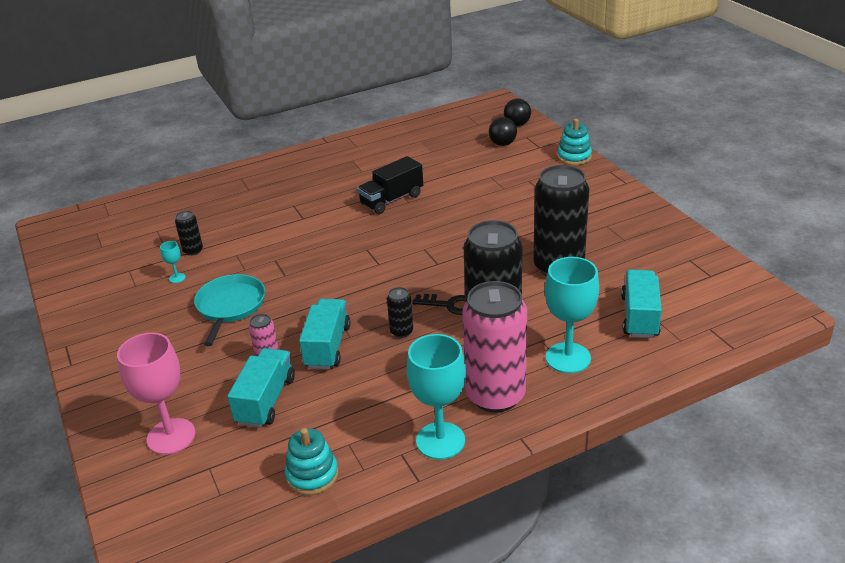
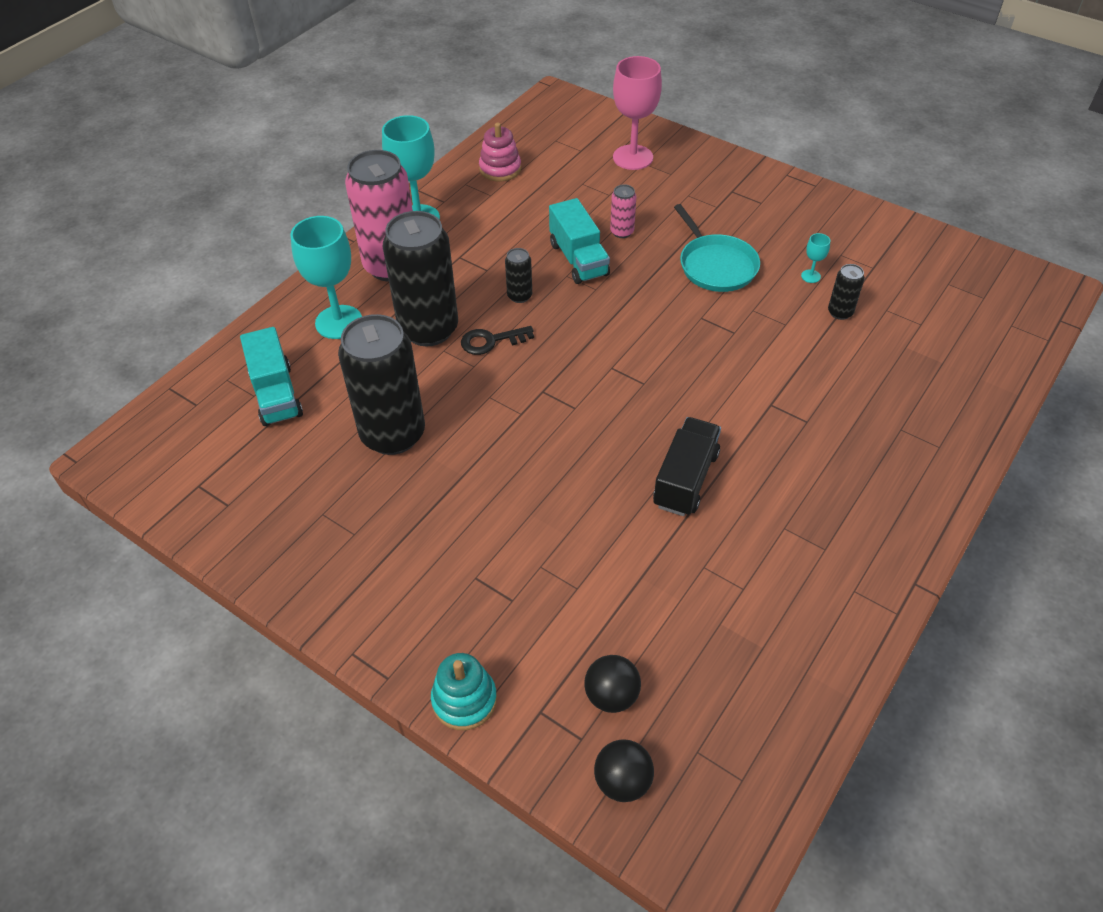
camera: 150 degrees right, 15 degrees up
turquoise truck [227,348,295,428] -> none
turquoise stacking toy [285,428,338,495] -> pink stacking toy [479,123,521,182]

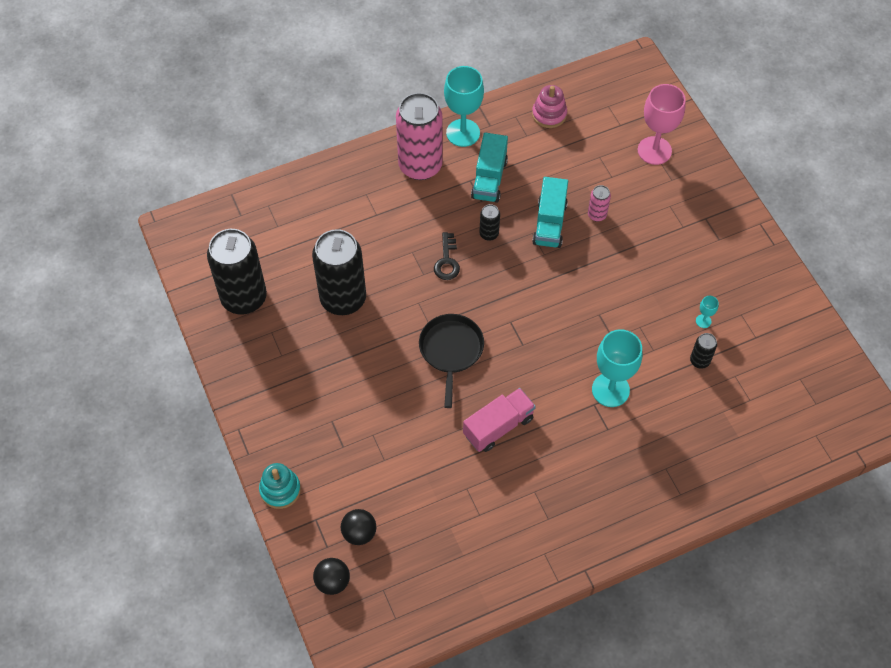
camera: 30 degrees right, 10 degrees up
turquoise truck [240,327,303,426] -> turquoise truck moved to [471,132,508,203]
turquoise goblet [290,216,362,339] -> turquoise goblet moved to [592,329,642,407]
black can [383,211,458,346] -> black can moved to [207,229,267,314]
black key [461,326,534,355] -> black key turned 105 degrees counterclockwise [434,232,460,280]
black truck [653,417,721,516] -> pink truck [463,388,536,452]
turquoise pan [674,204,760,292] -> none
none -> black pan [419,314,484,408]

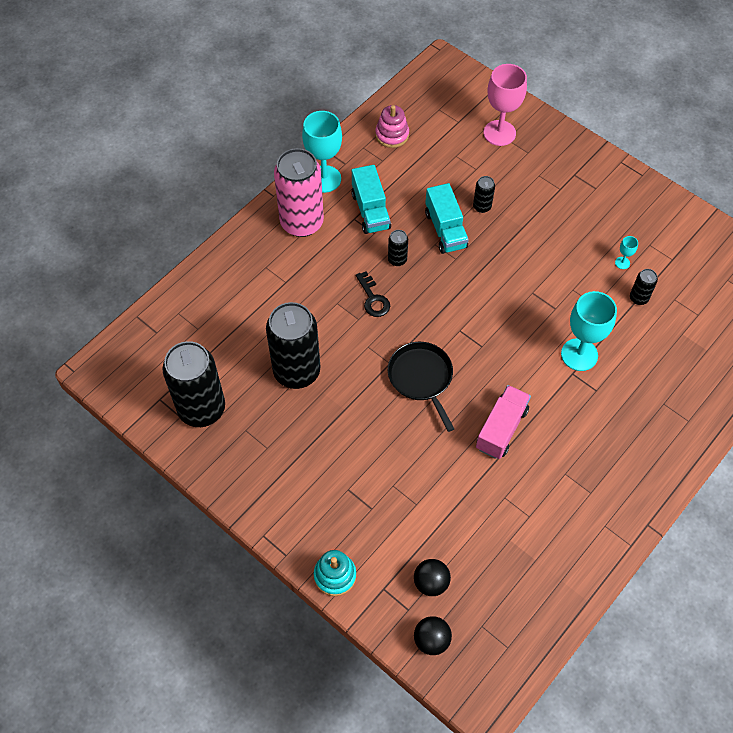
camera: 25 degrees left, 0 degrees up
pink can [588,185,611,222] -> black can [473,176,495,213]

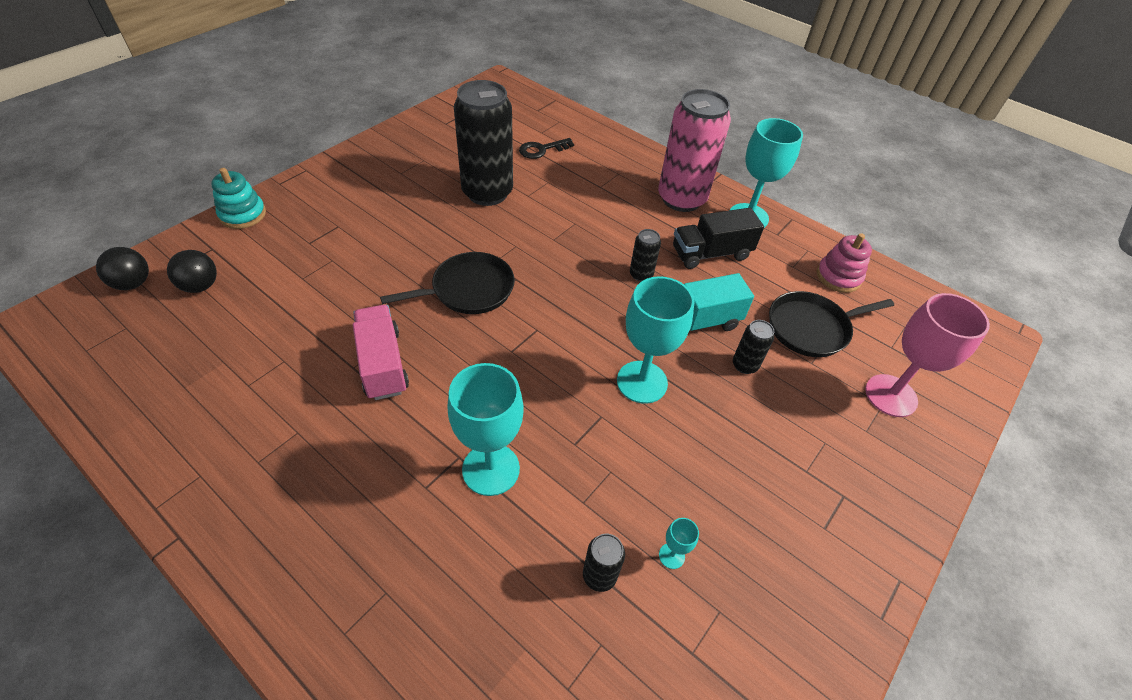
camera: 85 degrees right, 10 degrees down
black can [162,341,225,427] -> none
turquoise truck [351,165,391,234] -> black truck [673,208,764,269]
black key [356,272,390,317] -> black key moved to [519,138,574,159]
pink truck [476,385,531,459] -> pink truck turned 135 degrees counterclockwise [353,305,409,400]
none -> turquoise goblet [617,276,695,404]
none -> black pan [769,291,894,357]

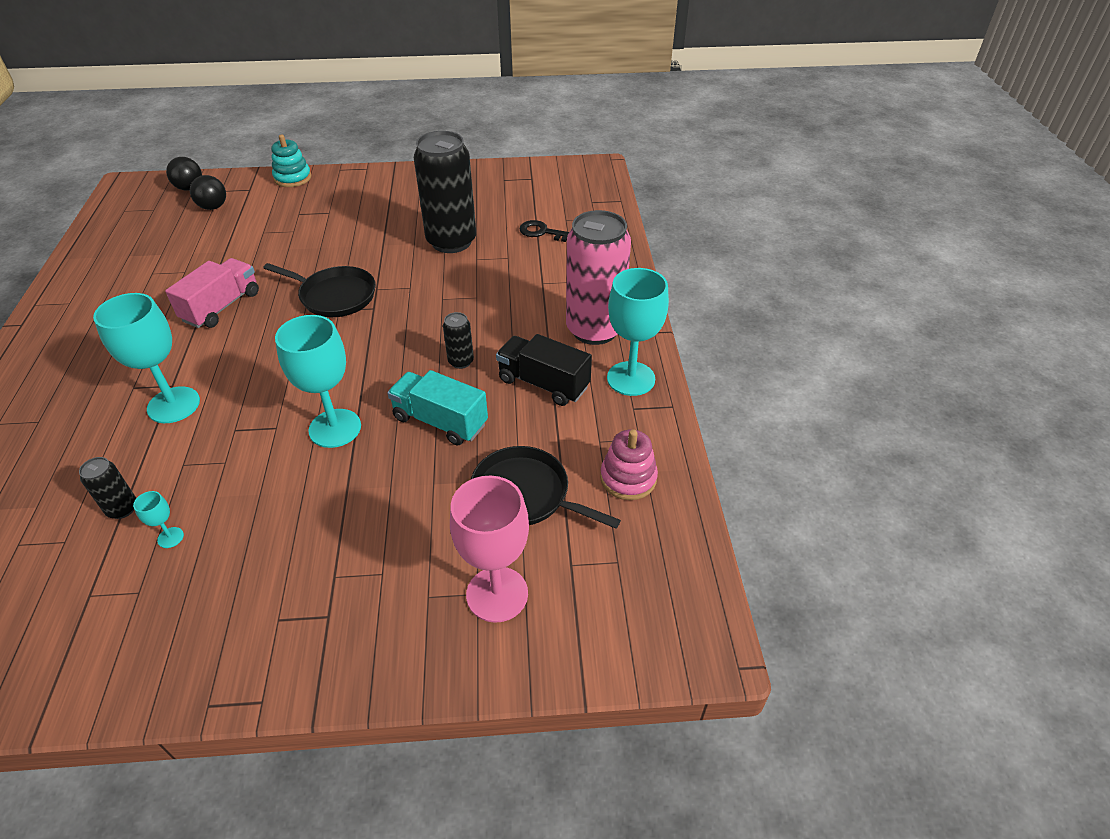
camera: 50 degrees right, 5 degrees down
black can [733,320,774,374] -> none

